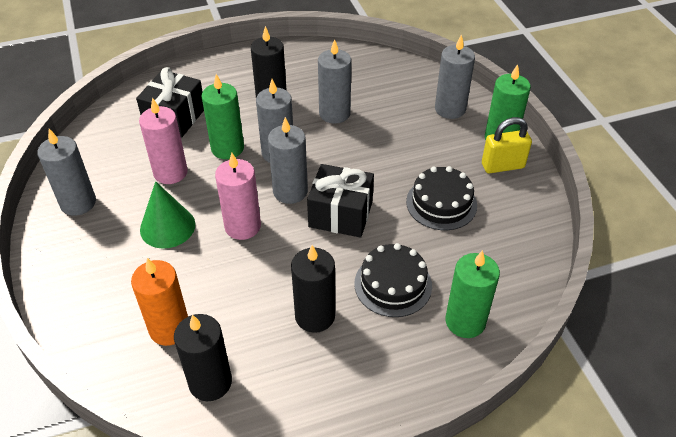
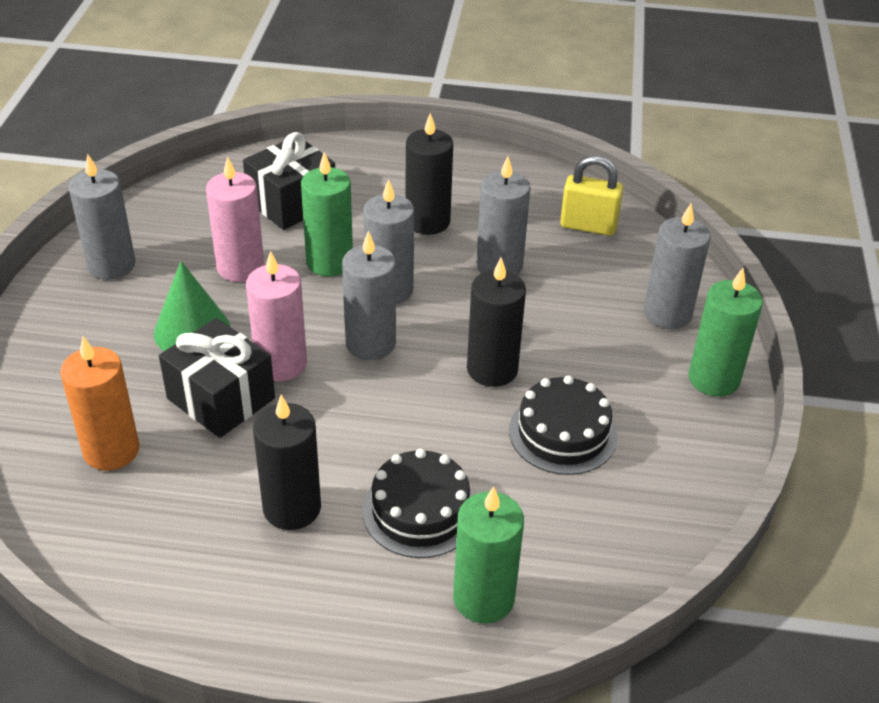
camera: 25 degrees right, 5 degrees down
black candle [174,314,232,401] -> black candle moved to [467,257,526,387]
black gift [307,164,374,238] -> black gift moved to [159,318,275,438]
yellow padlock [482,117,532,173] -> yellow padlock moved to [560,156,623,236]

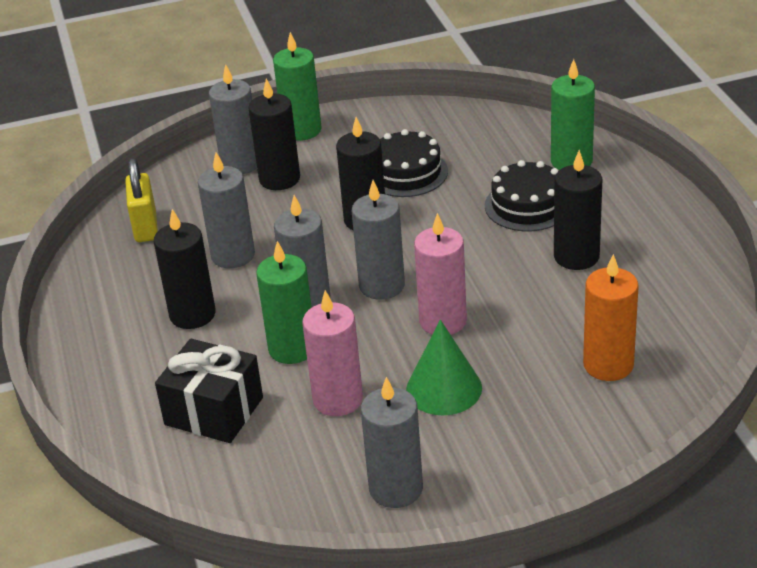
camera: 110 degrees left, 5 degrees down
black gift [159,318,275,438] -> none
none -> black candle [248,79,300,190]

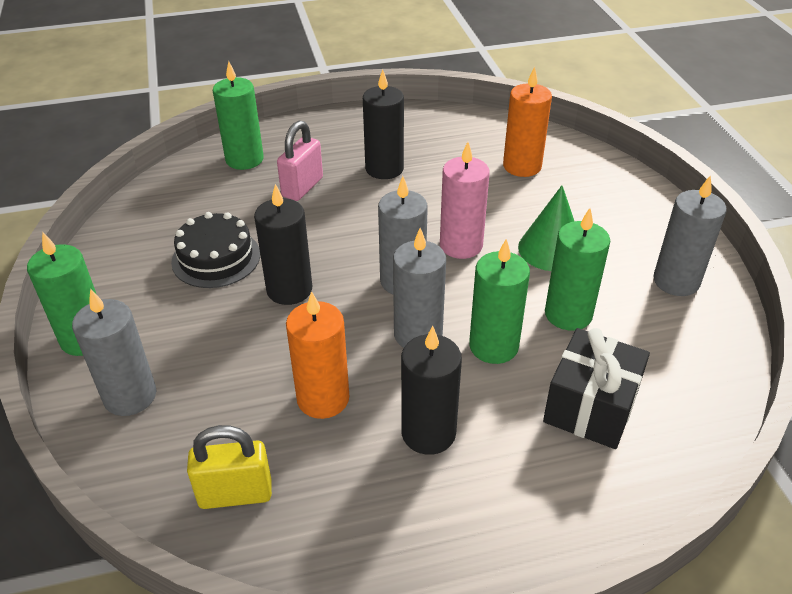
camera: 90 degrees left, 5 degrees up
grey candle [198,152,255,268] -> orange candle [286,291,349,419]
black candle [248,79,300,190] -> none
pink candle [302,290,363,416] -> green candle [545,208,610,331]
black cake [485,160,559,231] -> pink padlock [277,121,323,201]

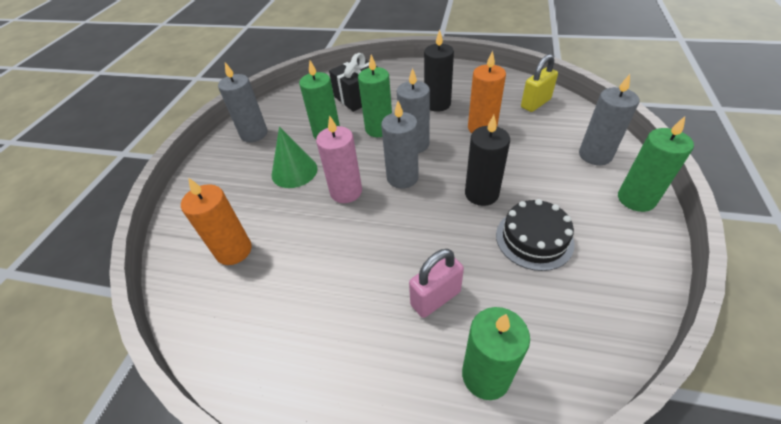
camera: 150 degrees left, 5 degrees up
yellow padlock [187,425,272,509] -> yellow padlock turned 60 degrees counterclockwise [521,54,558,112]
black candle [363,69,404,179] -> none

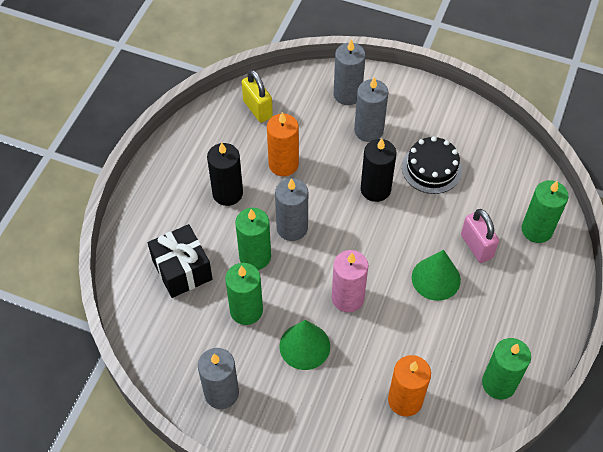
camera: 85 degrees left, 10 degrees up
grey candle [381,101,419,189] -> grey candle moved to [354,77,388,142]
green candle [618,117,694,212] -> green candle moved to [482,338,531,399]
none -> green cone [412,250,461,301]

